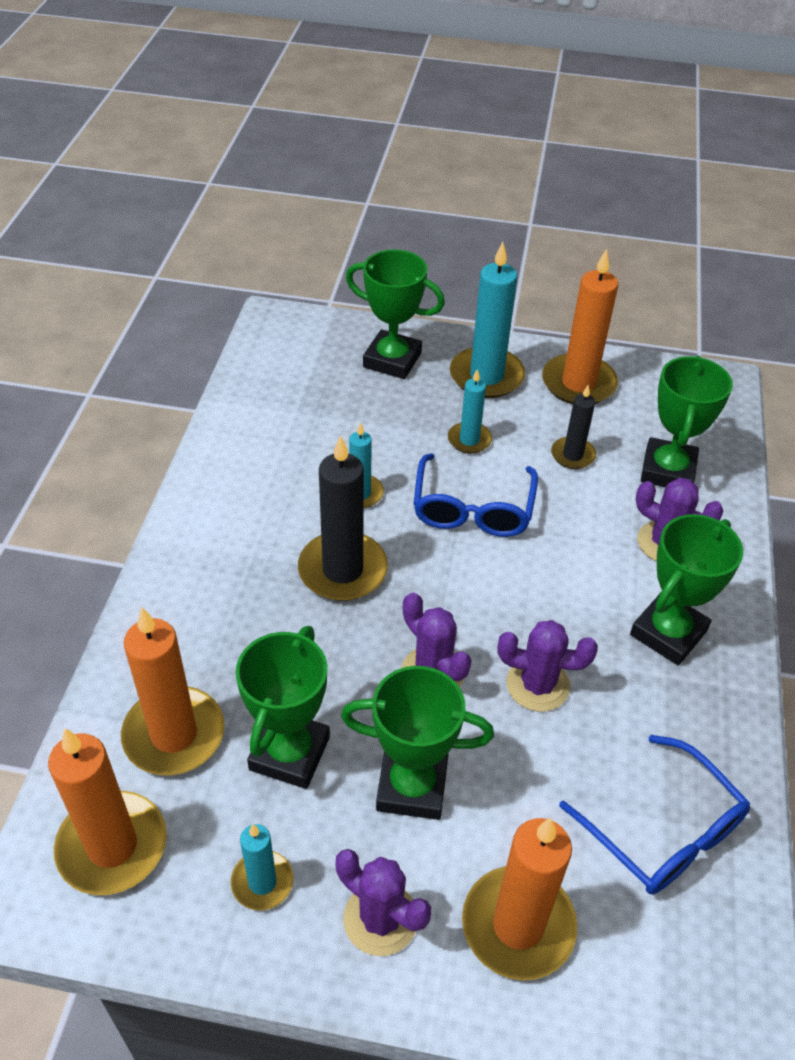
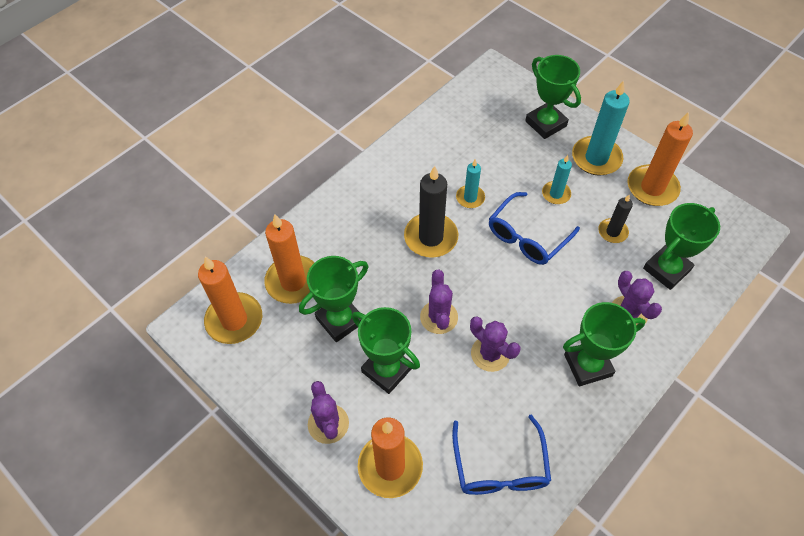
camera: 35 degrees right, 10 degrees up
turquoise candle [231,824,293,911] -> none

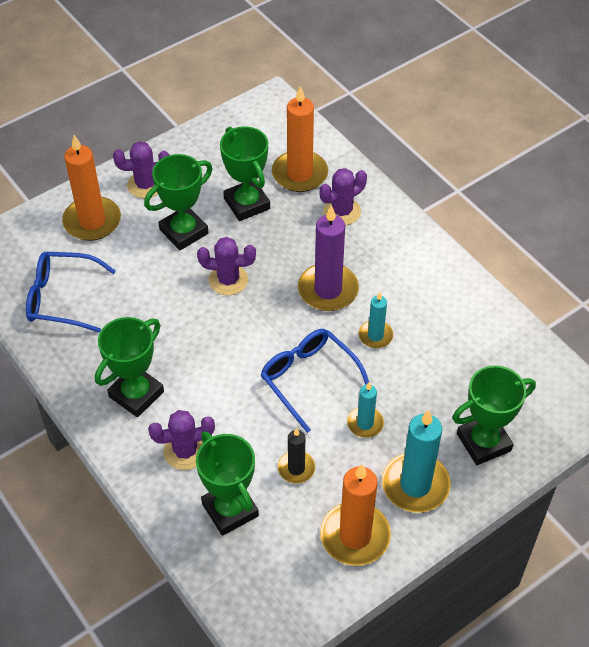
camera: 100 degrees right, 5 degrees down
orange candle [198,256,262,344] -> none
black candle [404,166,458,258] -> purple candle [298,205,359,311]
purple cactus [470,317,520,372] -> purple cactus moved to [319,168,367,225]
green trophy [563,302,646,386] -> green trophy turned 45 degrees clockwise [95,317,164,417]

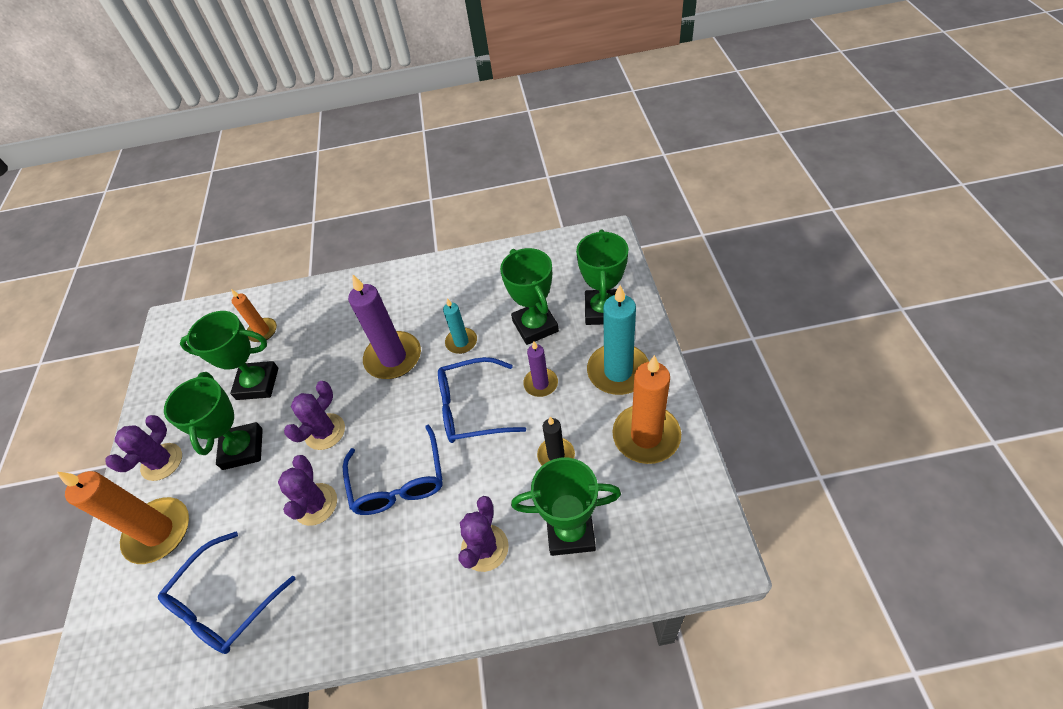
camera: 55 degrees left, 0 degrees up
green trophy [95,317,164,417] -> green trophy moved to [500,248,559,345]
orange candle [272,86,328,192] -> orange candle [231,289,277,342], size x0.56
purple cactus [319,168,367,225] -> purple cactus moved to [278,455,337,526]
turquoise candle [347,382,384,438] -> purple candle [523,341,558,397]
none -> blue glasses [343,425,443,515]

